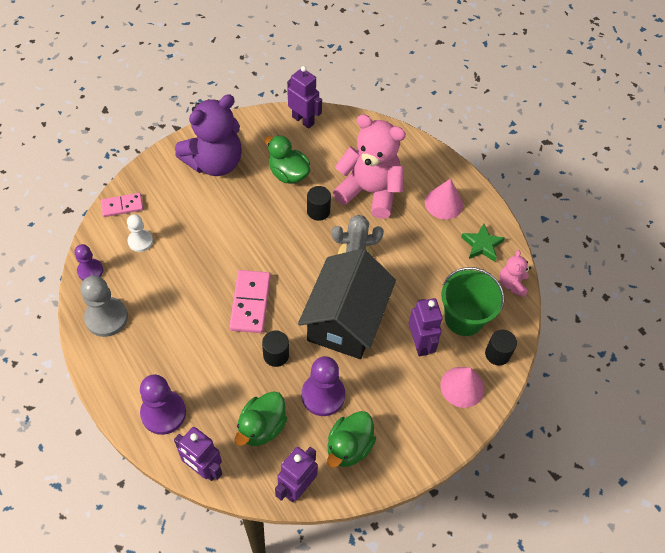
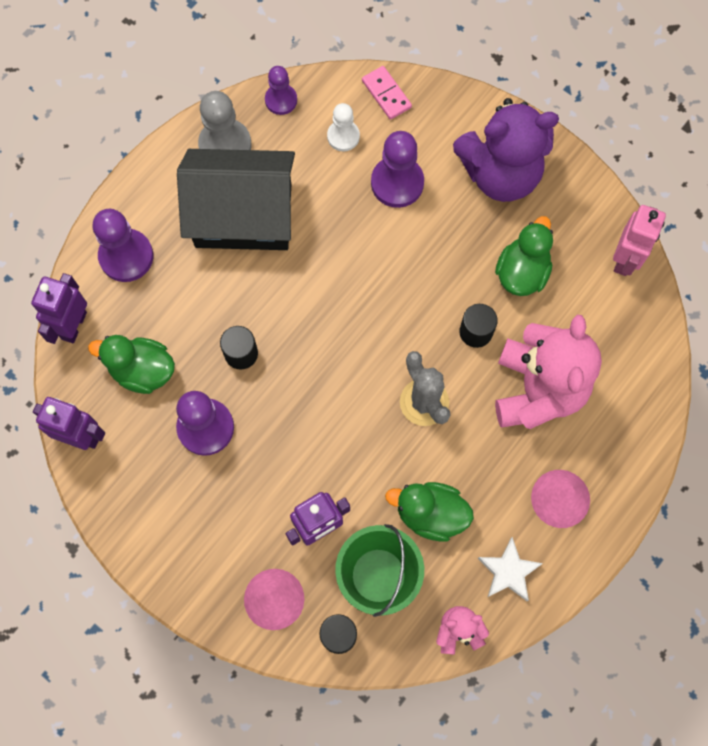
camera: 75 degrees right, 15 degrees up
purple teddy bear [175,94,242,176] -> purple teddy bear turned 45 degrees counterclockwise [453,98,559,202]
pink domino [229,270,271,333] -> none
purple robot [287,66,322,129] -> pink robot [613,205,666,276]
black house [298,249,396,359] -> black house moved to [177,149,295,250]
green duck [327,411,376,468] -> green duck moved to [385,482,474,541]
green star [461,223,505,262] -> white star [478,537,543,601]
none -> purple pawn [371,131,424,208]

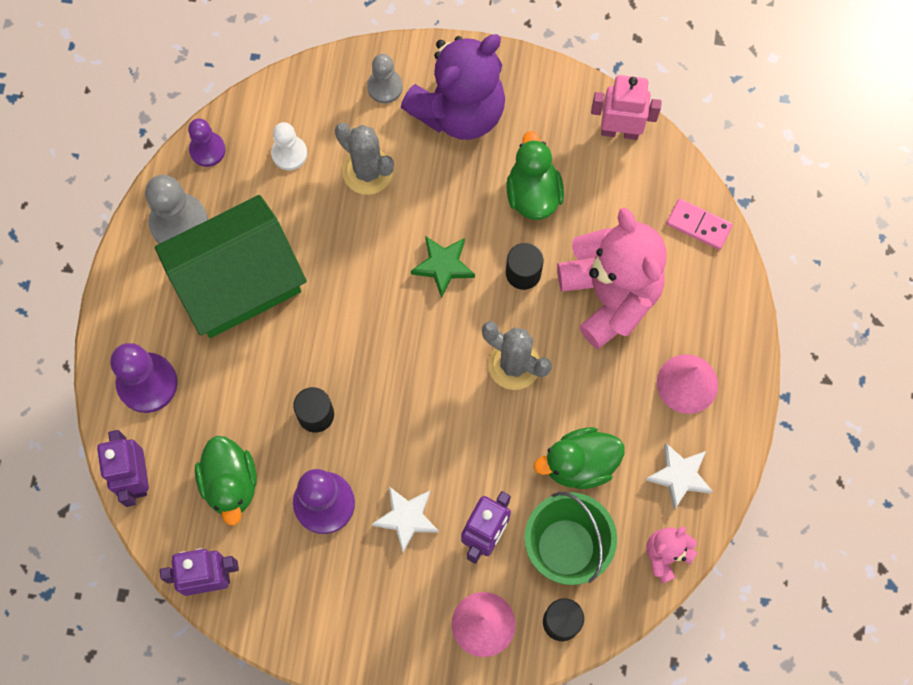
camera: 30 degrees left, 0 degrees up
green duck [88,335,175,394] -> green duck turned 90 degrees counterclockwise [195,436,257,526]
black house [177,149,295,250] -> green house [155,195,307,338]
pink domino [362,66,412,120] -> pink domino moved to [667,199,733,250]
purple pawn [371,131,424,208] -> grey cactus [335,123,394,195]
pink robot [613,205,666,276] -> pink robot turned 75 degrees counterclockwise [591,75,662,140]
none -> grey pawn [367,54,403,103]
none -> white star [372,487,439,553]
none -> green star [411,236,475,298]

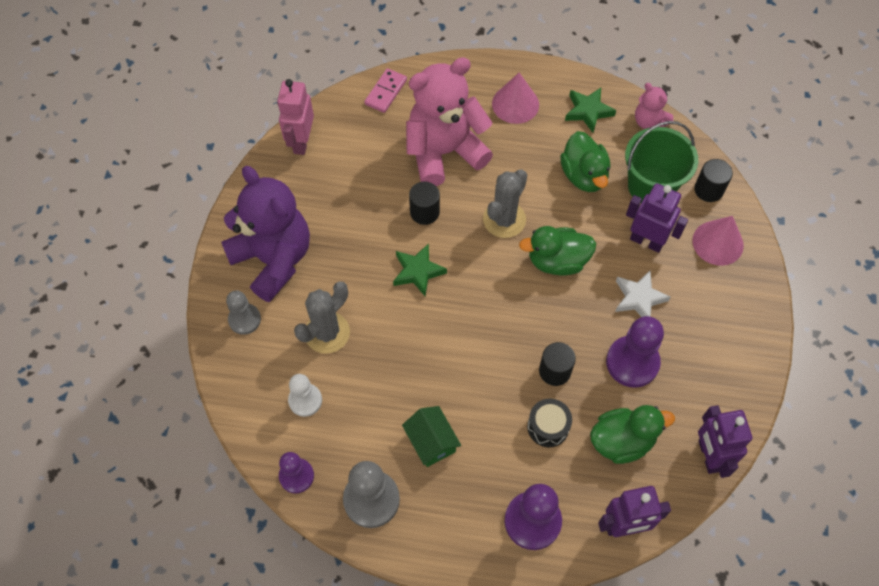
camera: 90 degrees left, 10 degrees down
green house [155,195,307,338] -> green house [402,406,461,467], size x0.44
green duck [506,131,564,220] -> green duck moved to [519,226,596,276]
white star [646,443,713,510] -> green star [565,88,616,133]
none -> black drum [527,399,572,447]

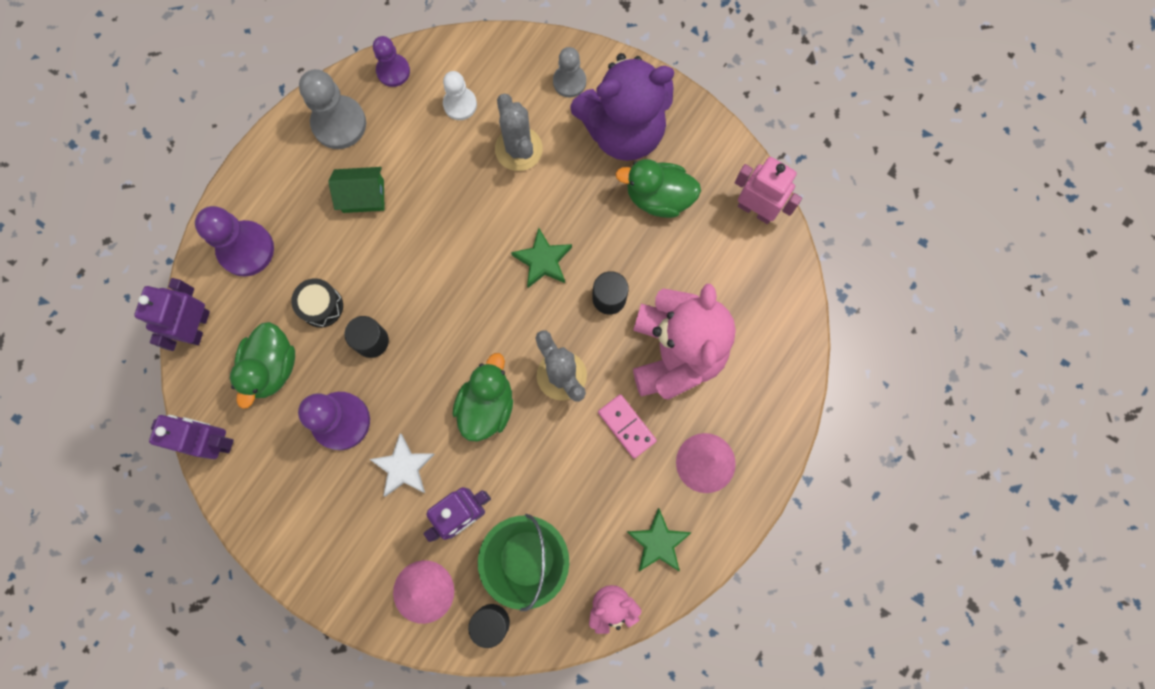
camera: 115 degrees right, 15 degrees up
pink domino [364,68,407,113] -> pink domino moved to [598,394,657,459]
green duck [560,131,610,192] -> green duck moved to [615,159,701,218]

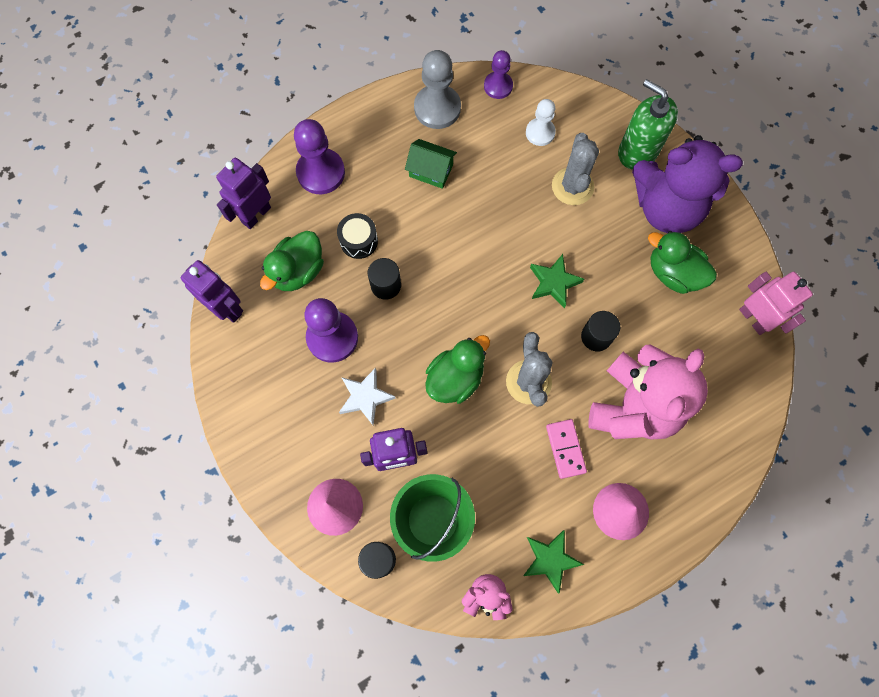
camera: 25 degrees right, 5 degrees down
grey pawn [553,47,586,97] -> green soap dispenser [618,79,678,170]

